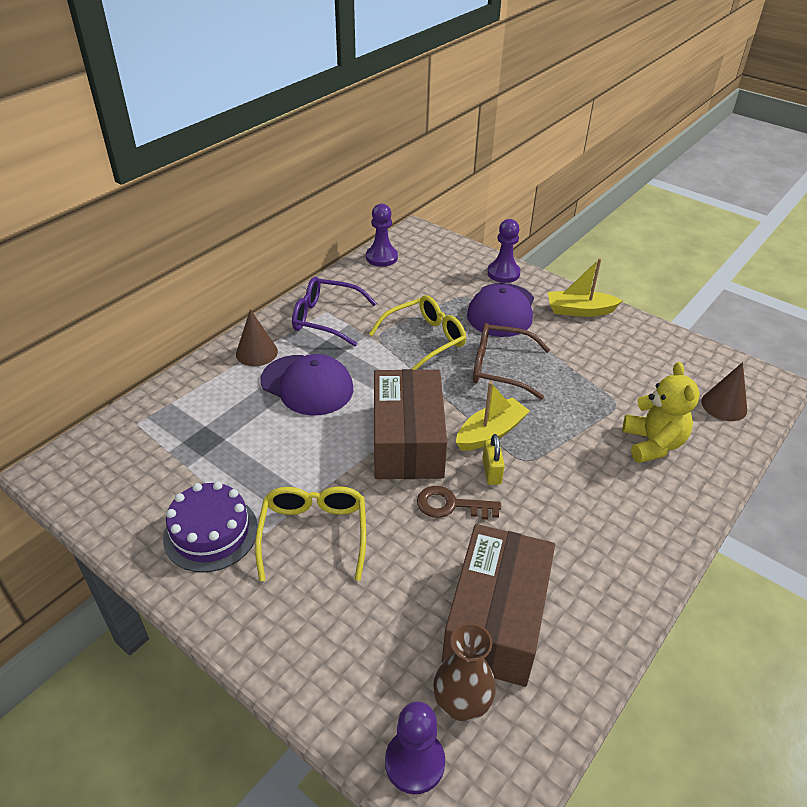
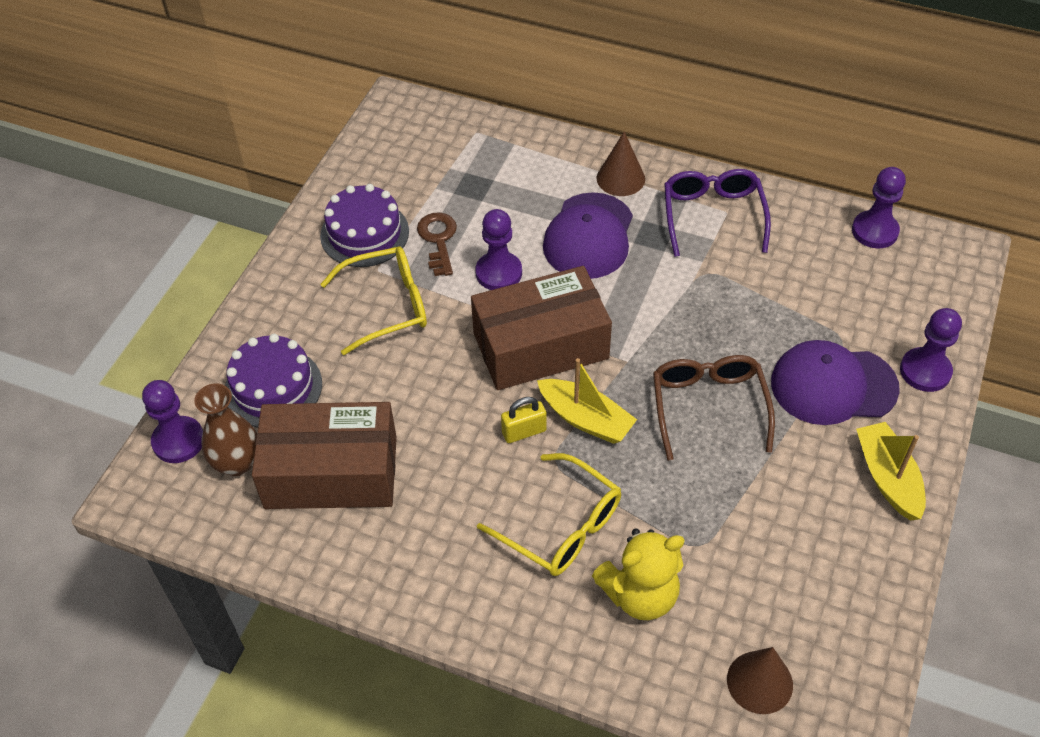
camera: 75 degrees right, 10 degrees up
yellow glasses [369,295,466,370] -> yellow glasses moved to [477,453,621,576]
brown key [417,486,501,520] -> brown key moved to [417,213,457,276]
none -> purple cake [225,334,322,428]
none -> purple pawn [475,209,522,290]

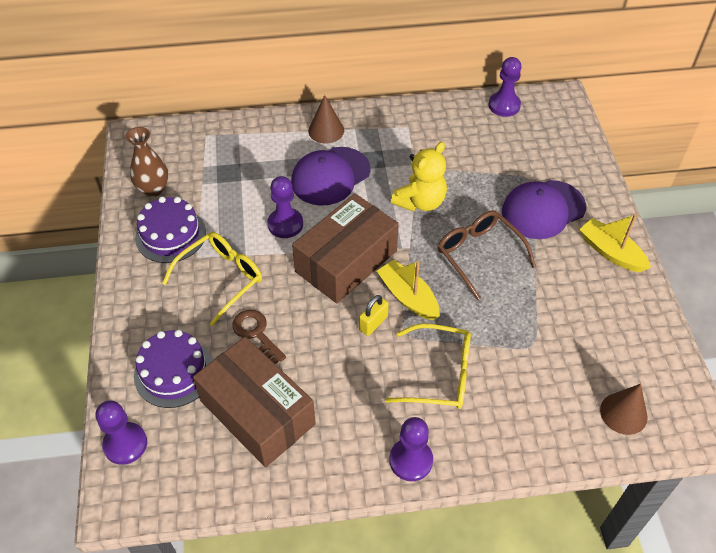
camera: 30 degrees left, 0 degrees up
brown vase [194,383,257,476] -> brown vase moved to [126,127,169,197]
brown box [252,402,397,509] -> brown box turned 75 degrees clockwise [193,337,316,467]
brown key [417,213,457,276] -> brown key moved to [232,310,286,364]
yellow boat [537,358,637,444] -> yellow boat turned 135 degrees counterclockwise [377,260,439,320]
purple cap [543,192,633,279] -> purple cap turned 60 degrees clockwise [291,147,370,206]
yellow teddy bear [592,528,685,620] -> yellow teddy bear moved to [391,142,447,211]
purple glasses [664,169,771,257] -> none
purple pawn [900,308,962,392] -> purple pawn moved to [389,417,433,481]

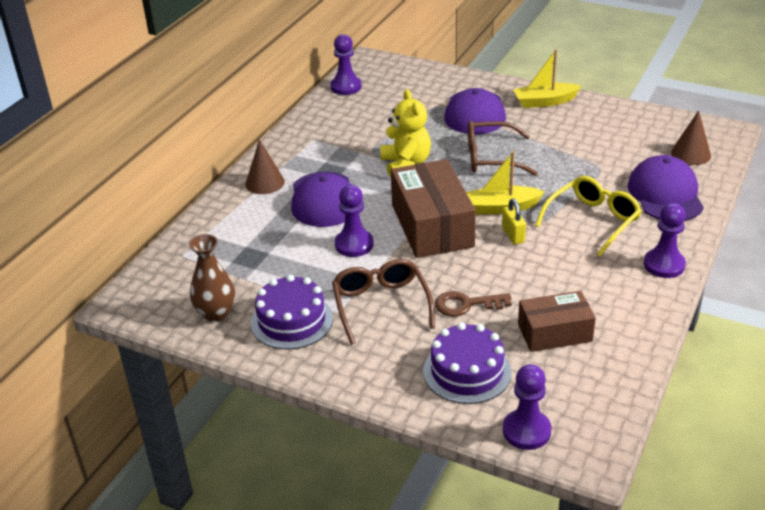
camera: 55 degrees left, 15 degrees down
yellow glasses [162,232,262,326] -> brown glasses [332,259,435,345]
brown box [193,337,316,467] -> brown box [518,291,596,352], size x0.62
none -> purple cap [627,155,704,221]

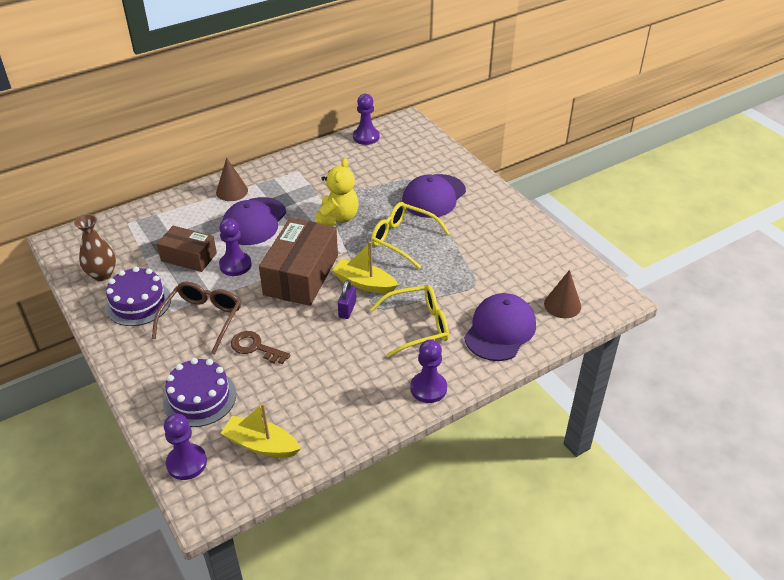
camera: 30 degrees right, 5 degrees up
brown glasses [468,120,538,176] -> yellow glasses [371,202,450,269]
yellow padlock [502,198,526,245] -> purple padlock [338,280,356,319]
yellow boat [513,49,581,108] -> yellow boat moved to [221,403,301,457]
brown box [518,291,596,352] -> brown box moved to [157,226,217,272]

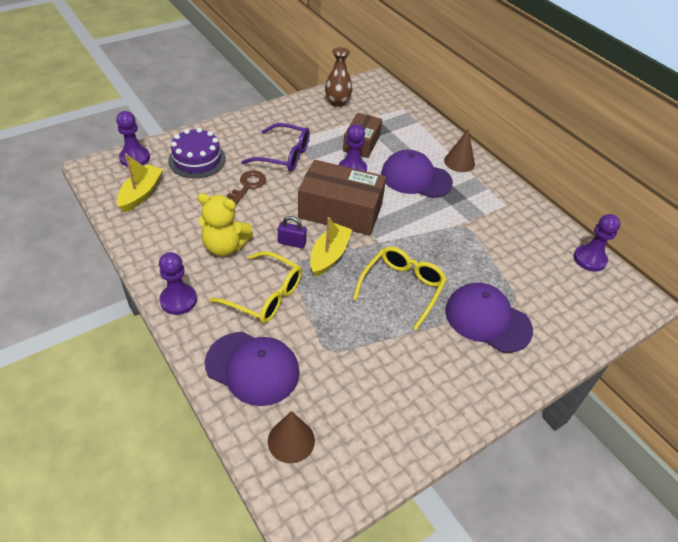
camera: 85 degrees right, 5 degrees up
purple cake [105,267,171,326] -> none
brown glasses [152,282,241,355] -> purple glasses [241,123,310,172]
yellow teddy bear [315,158,359,226] -> yellow teddy bear moved to [197,193,253,256]
yellow glasses [370,285,449,358] -> yellow glasses turned 45 degrees counterclockwise [209,251,302,323]

